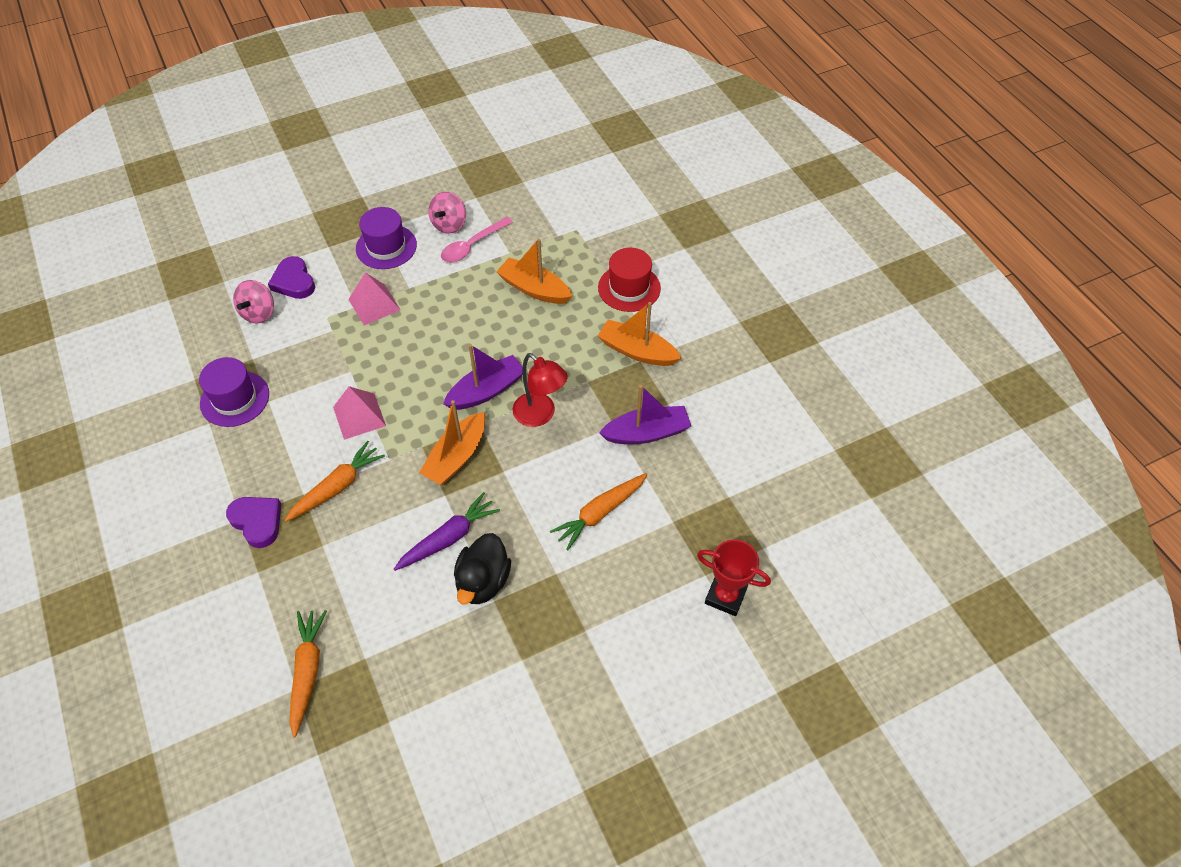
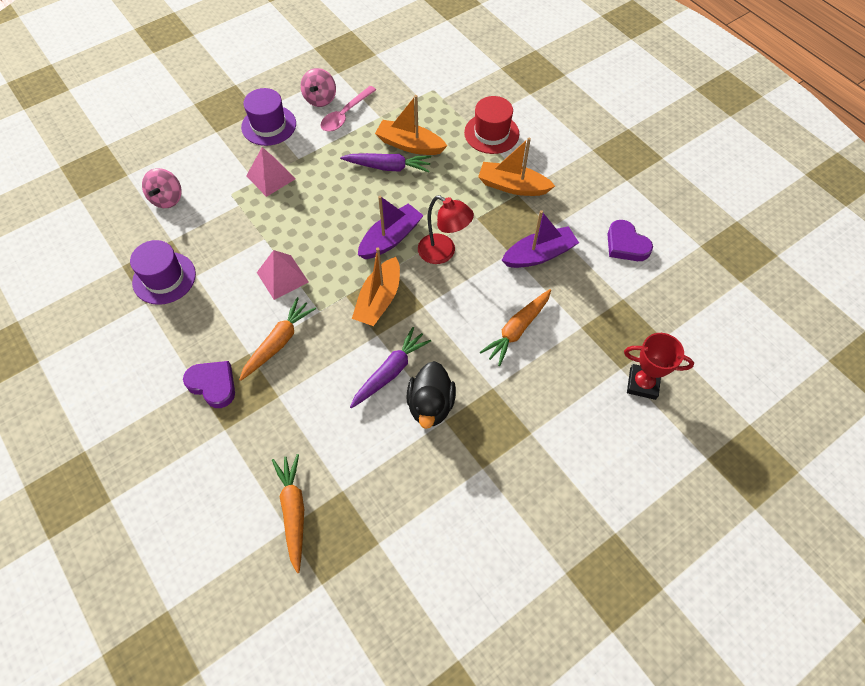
camera: 10 degrees left, 5 degrees up
purple heart [268,256,315,299] -> purple heart moved to [607,220,653,261]
none -> purple carrot [340,153,431,172]

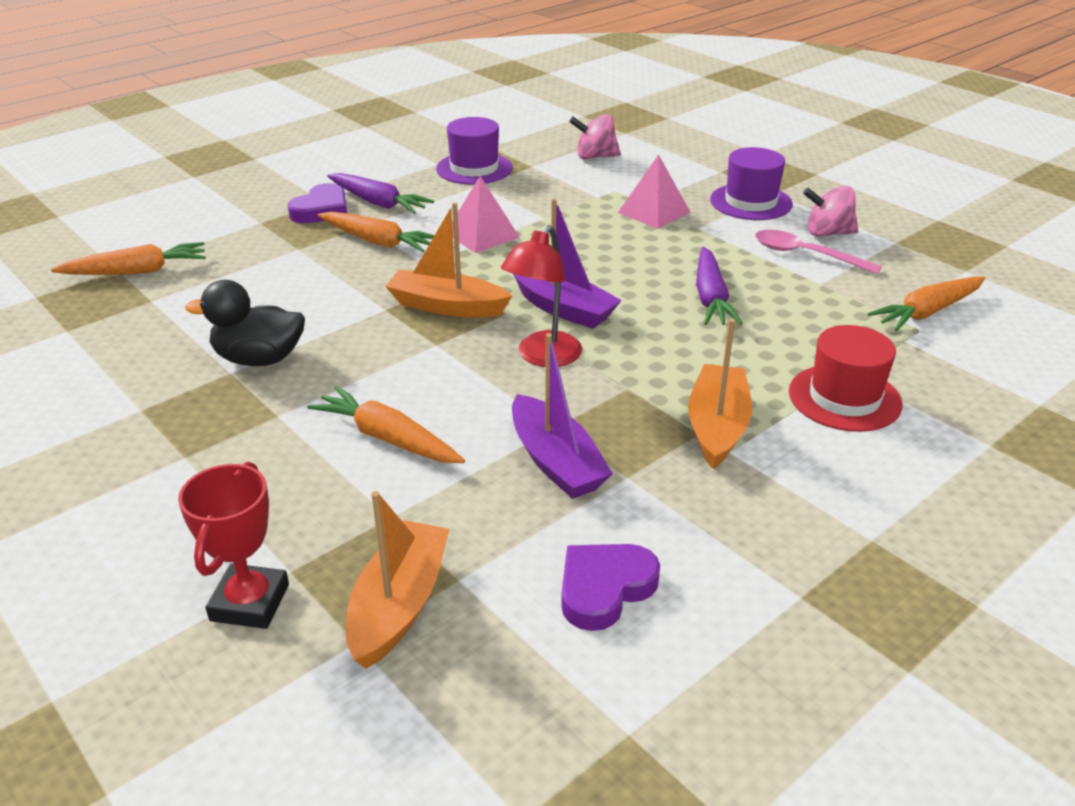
camera: 85 degrees right, 25 degrees down
purple carrot [350,327,431,409] -> purple carrot moved to [327,173,434,214]
orange boat [375,95,447,155] -> orange boat moved to [346,491,450,669]
none -> orange carrot [868,276,985,331]

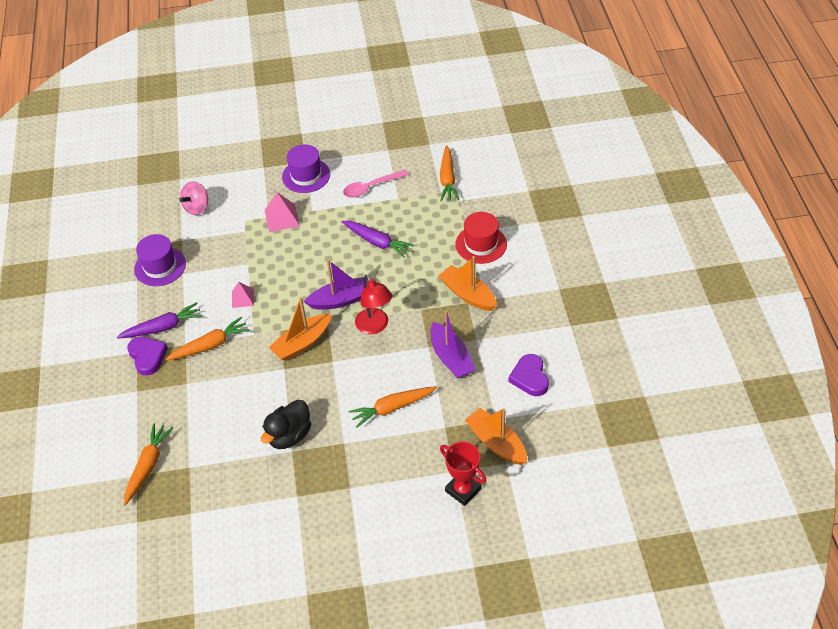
camera: 55 degrees left, 15 degrees up
pink pyramid [452,176,520,253] -> pink pyramid [232,282,254,308], size x0.67
purple boat [512,333,613,499] -> purple boat turned 60 degrees clockwise [430,310,475,379]
pink spinning top [803,186,858,237] -> none

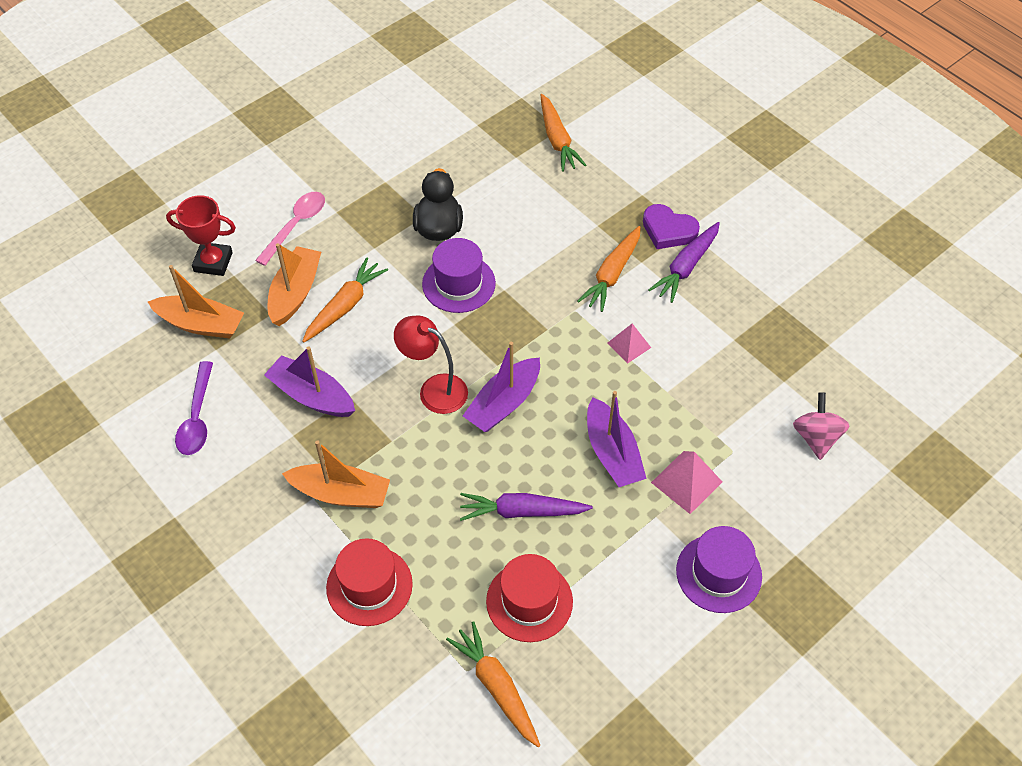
camera: 145 degrees right, 5 degrees up
purple hat [134,234,186,286] -> purple hat moved to [422,238,496,313]
orange boat [269,297,331,361] -> orange boat moved to [268,243,321,326]
pink spoon [343,170,409,198] -> pink spoon moved to [255,192,325,266]
purple heart [508,354,549,396] -> purple spoon [175,361,213,455]
none -> red hat [486,554,573,642]
none -> purple boat [587,391,647,487]

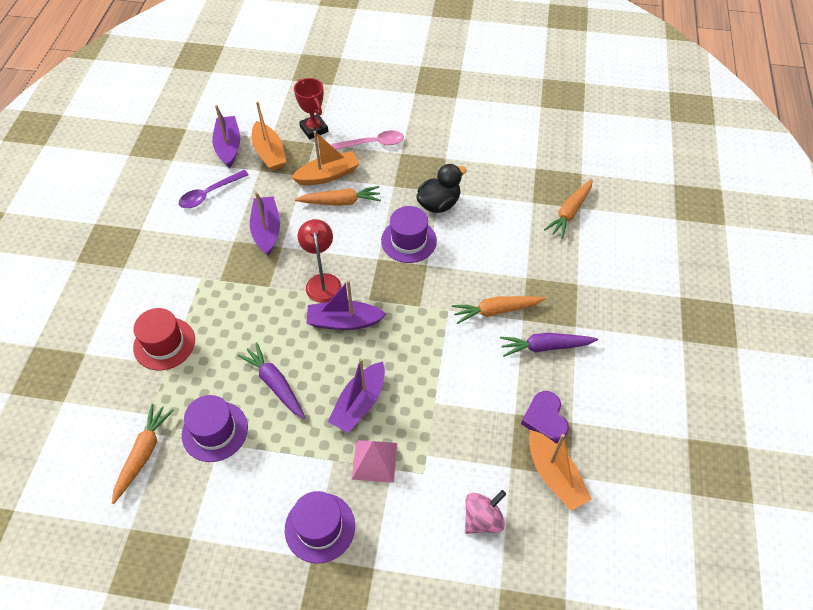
camera: 50 degrees right, 0 degrees up
orange boat [282,440,390,508] -> orange boat moved to [529,430,592,511]
red hat [486,554,573,642] -> purple hat [182,395,248,462]
pink pyramid [607,324,651,364] -> none
purple heart [643,204,700,249] -> purple heart moved to [521,391,569,443]
none -> purple boat [212,105,240,168]

